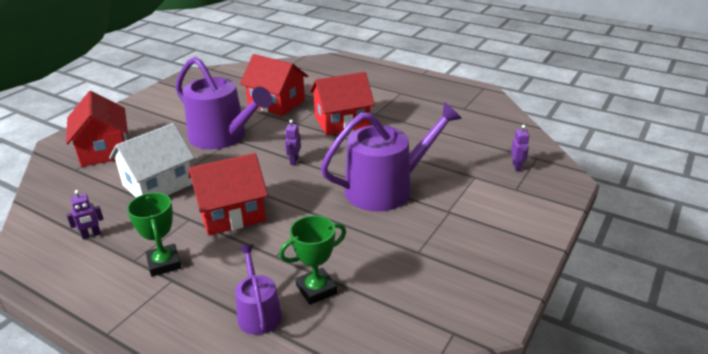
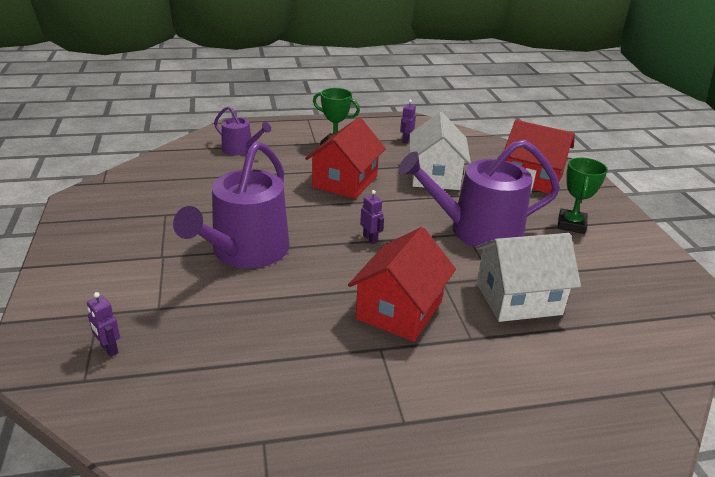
camera: 135 degrees right, 0 degrees up
red house [240,54,308,116] -> white house [476,233,581,322]
green trophy [279,215,346,305] -> green trophy moved to [558,158,608,234]

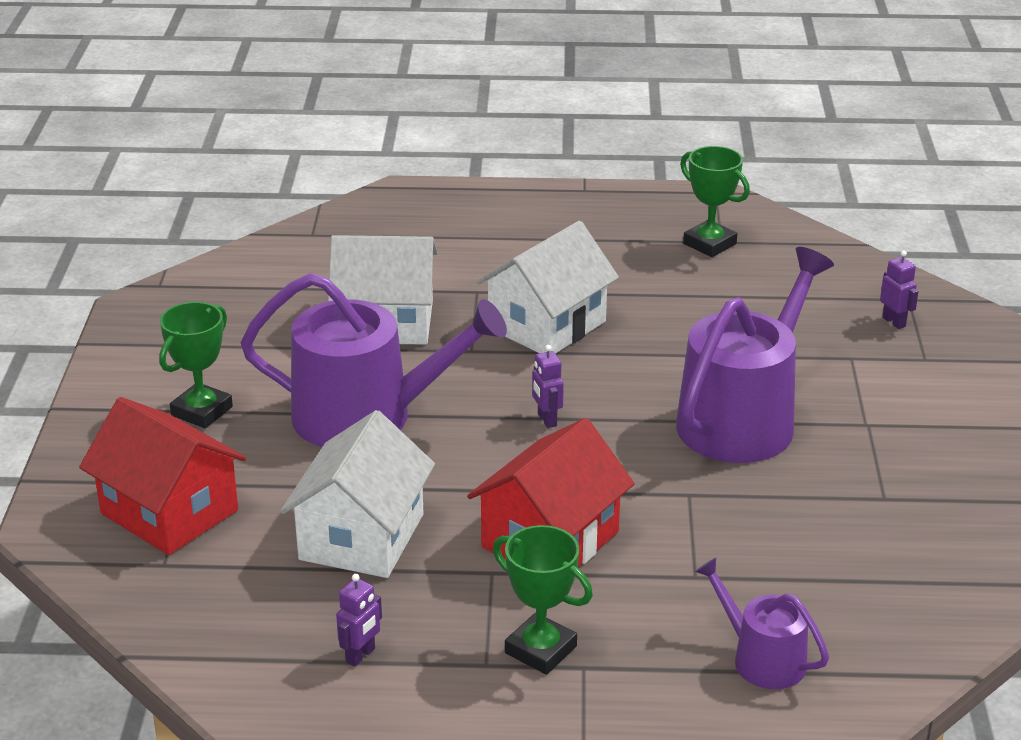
camera: 165 degrees left, 0 degrees up
red house [348,227,456,342] -> white house [477,221,619,354]
none -> green trophy [680,146,750,257]

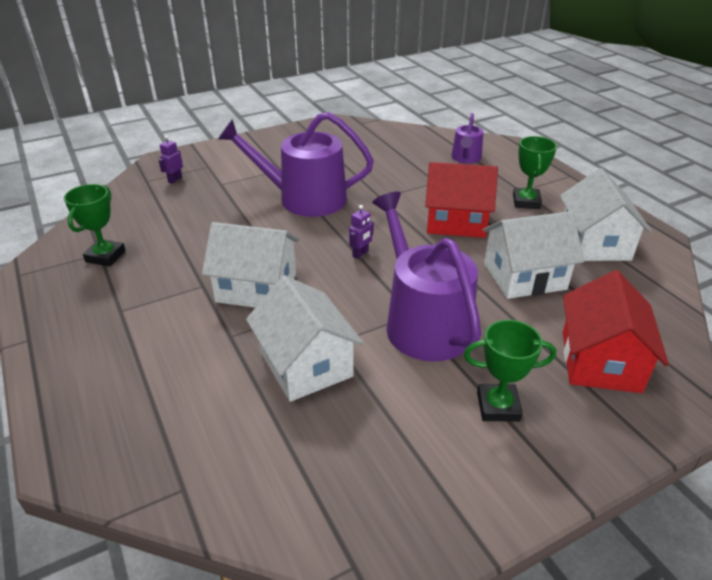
camera: 120 degrees left, 5 degrees up
purple robot [336,574,382,667] -> white house [560,168,652,261]

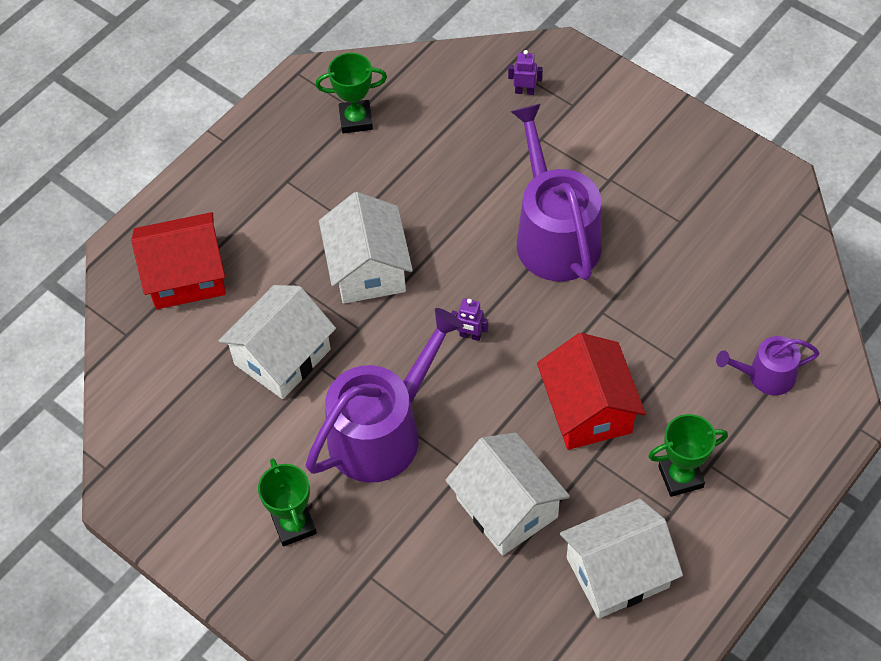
camera: 70 degrees right, 20 degrees up
red house [563,270,669,393] -> red house moved to [131,212,226,309]

